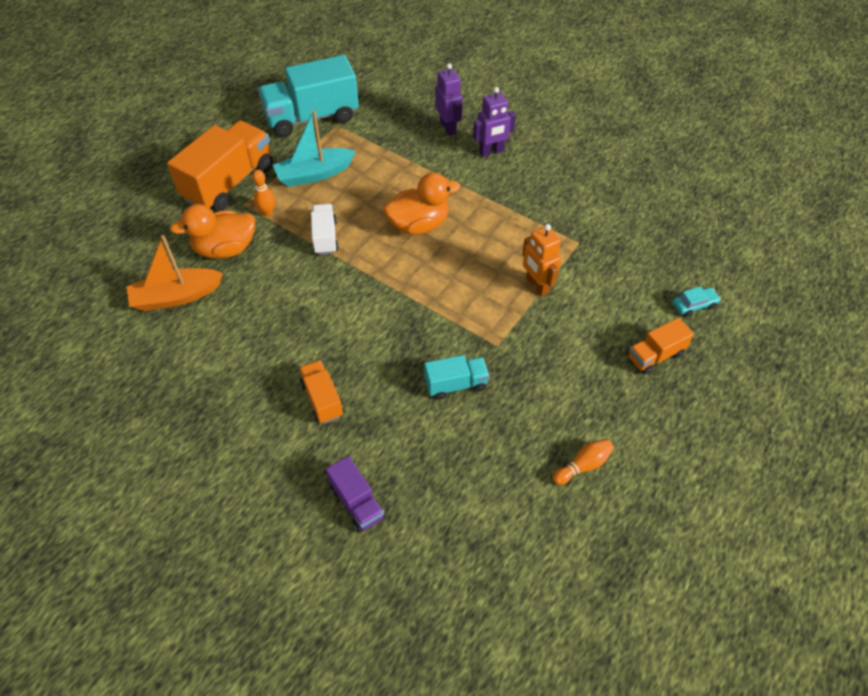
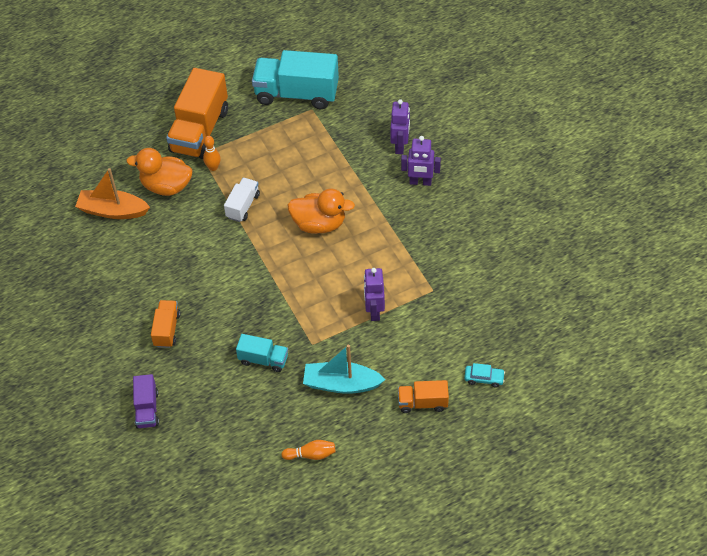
camera: 30 degrees right, 0 degrees up
orange truck [167,121,273,212] -> orange truck turned 135 degrees clockwise [166,68,228,159]
turquoise boat [273,110,356,187] -> turquoise boat moved to [303,345,386,394]
orange robot [522,224,561,296] -> purple robot [364,268,385,321]

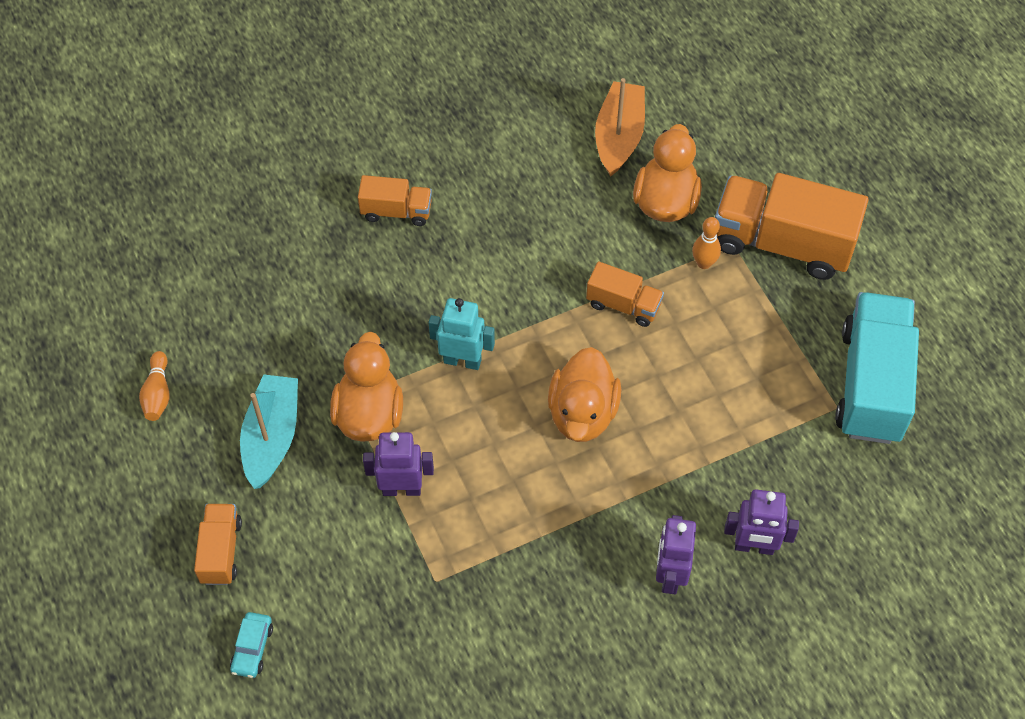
camera: 90 degrees right, 5 degrees up
purple truck [133,374,159,428] -> none
white truck [224,178,260,222] -> orange truck [586,261,664,327]
turquoise truck [236,334,288,372] -> none
none -> orange duck [330,332,403,442]
none -> turquoise robot [429,298,495,370]

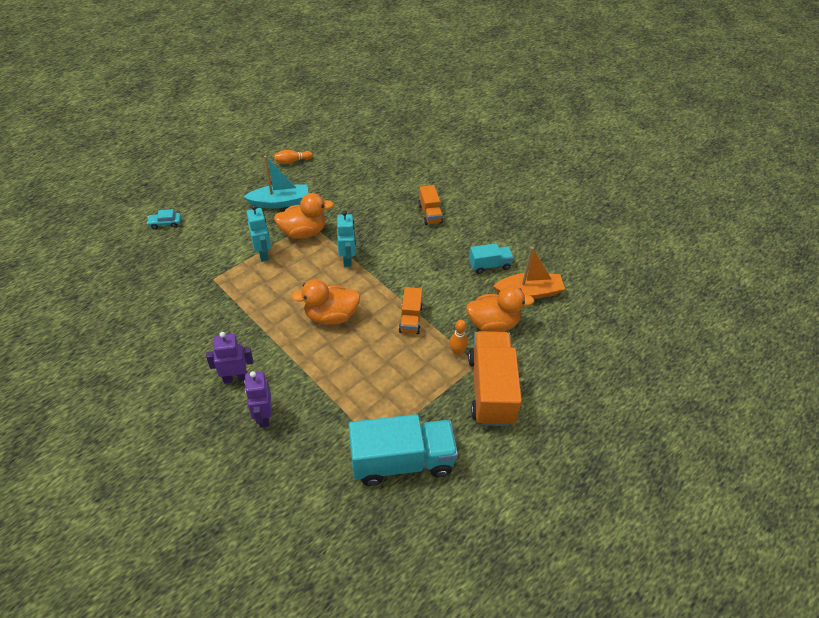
camera: 70 degrees right, 10 degrees down
orange truck [194,504,242,585] -> none
purple robot [363,432,434,496] -> turquoise robot [247,205,271,262]
none -> turquoise truck [469,243,514,274]

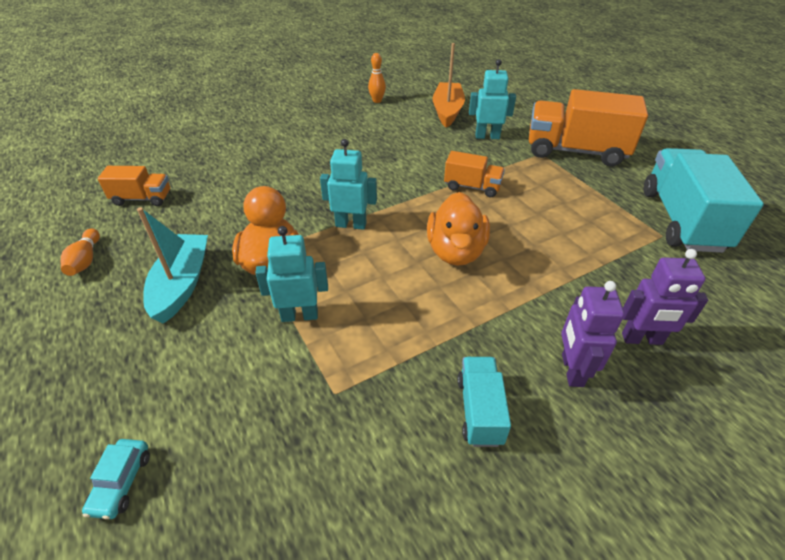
camera: 75 degrees left, 5 degrees down
orange truck [418,185,443,225] -> orange truck moved to [97,166,171,206]
orange bowling pin [449,320,468,355] -> orange bowling pin moved to [368,53,386,103]
orange duck [466,286,534,332] -> turquoise robot [469,59,516,139]
turquoise truck [469,243,514,274] -> turquoise truck moved to [457,357,511,447]

